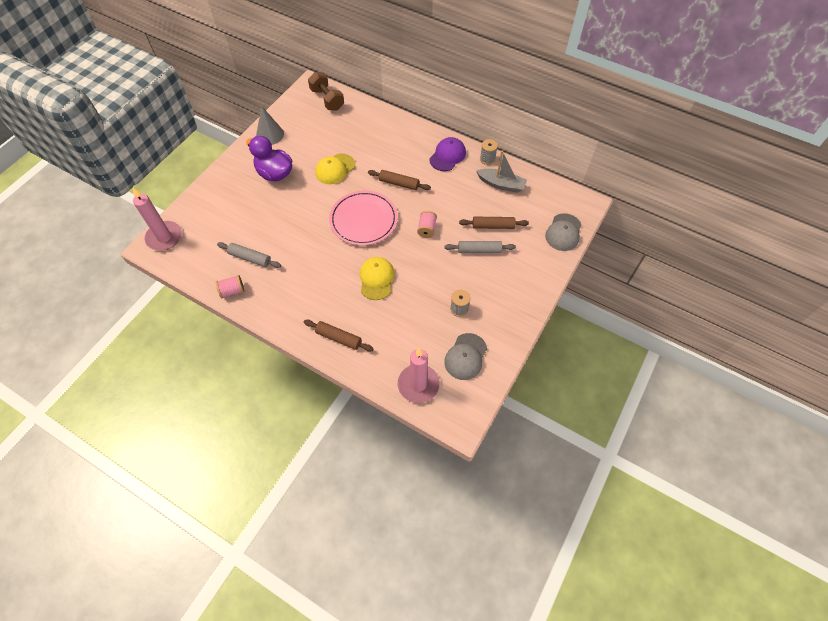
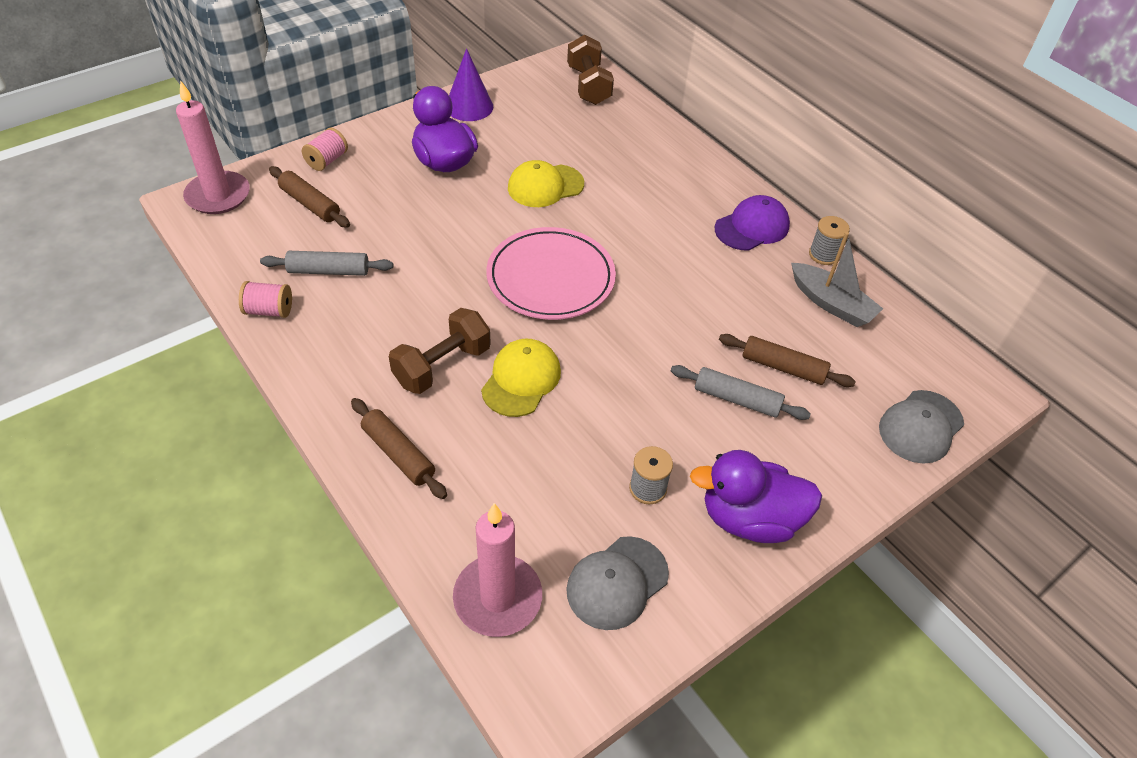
camera: 20 degrees right, 10 degrees down
grey rolling pin [217,242,281,268] -> grey rolling pin turned 45 degrees counterclockwise [260,251,393,276]
grey cone [256,106,284,145] -> purple cone [449,48,493,121]
brown rolling pin [368,170,431,190] -> brown rolling pin moved to [269,166,350,228]
pink spool [417,211,437,238] -> pink spool moved to [302,128,348,171]
none -> brown dumbbell [389,308,491,394]
none -> purple duck [690,450,822,543]

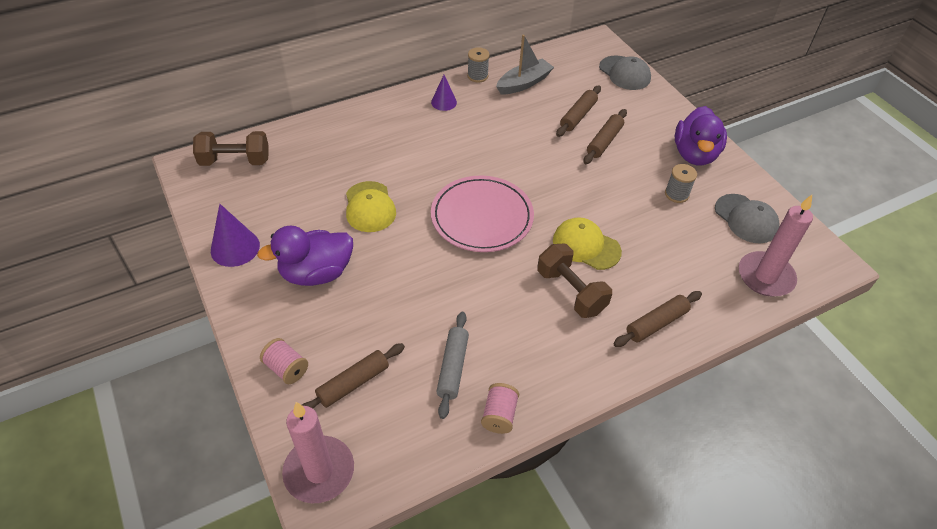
camera: 80 degrees left, 0 degrees up
grey rolling pin [671,365,811,420] -> brown rolling pin [584,109,627,164]
purple cap [715,195,790,251] -> purple cone [431,75,457,111]

